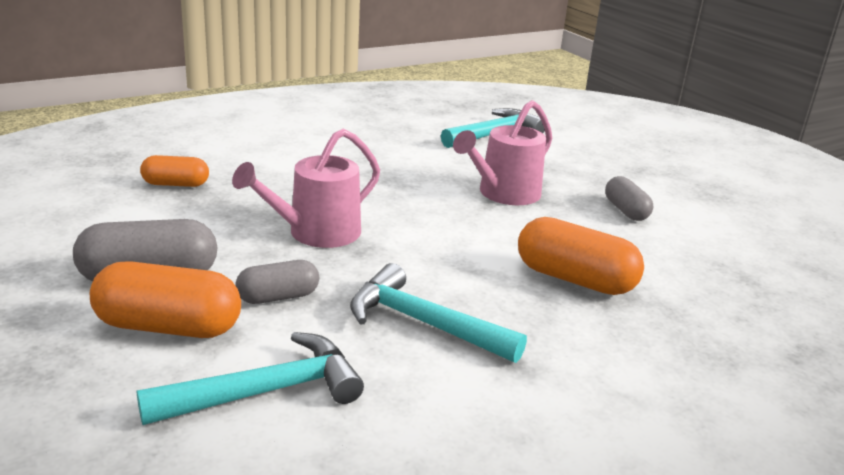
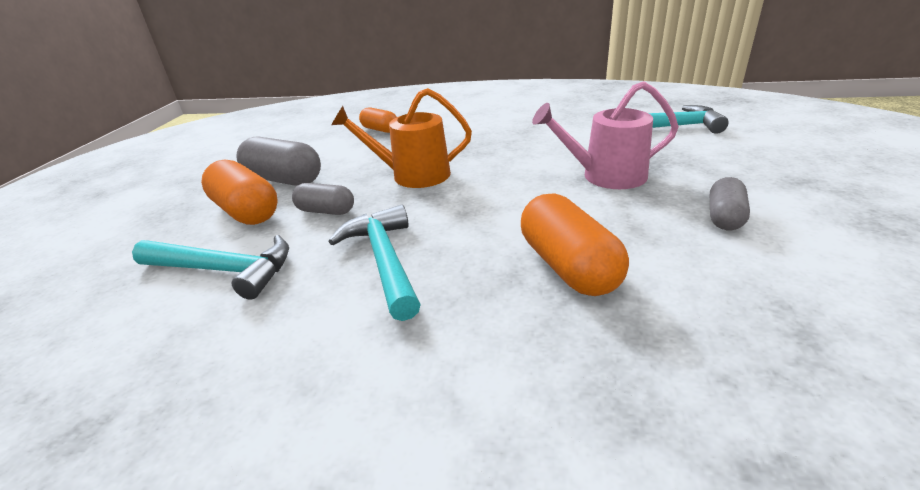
camera: 45 degrees right, 5 degrees up
pink watering can [232,129,380,248] -> orange watering can [331,88,472,188]

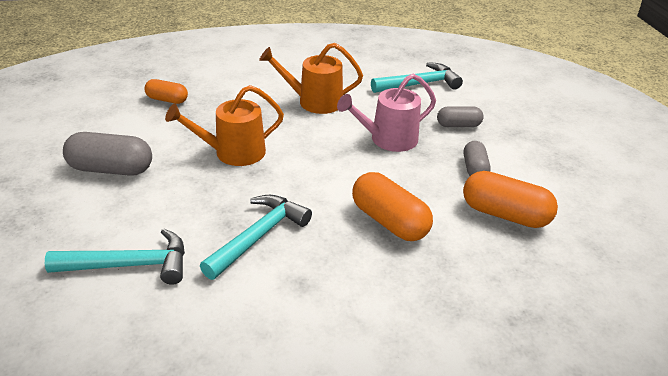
camera: 25 degrees left, 5 degrees up
orange capsule [201,159,278,225] -> orange capsule moved to [463,171,558,228]
grey capsule [292,183,354,215] -> grey capsule moved to [437,106,484,127]
turquoise hammer [328,205,421,321] -> turquoise hammer turned 75 degrees clockwise [200,195,312,280]
none -> orange watering can [259,43,363,114]

